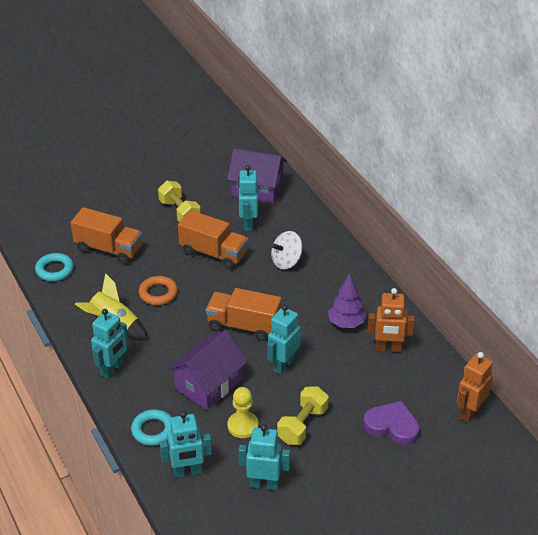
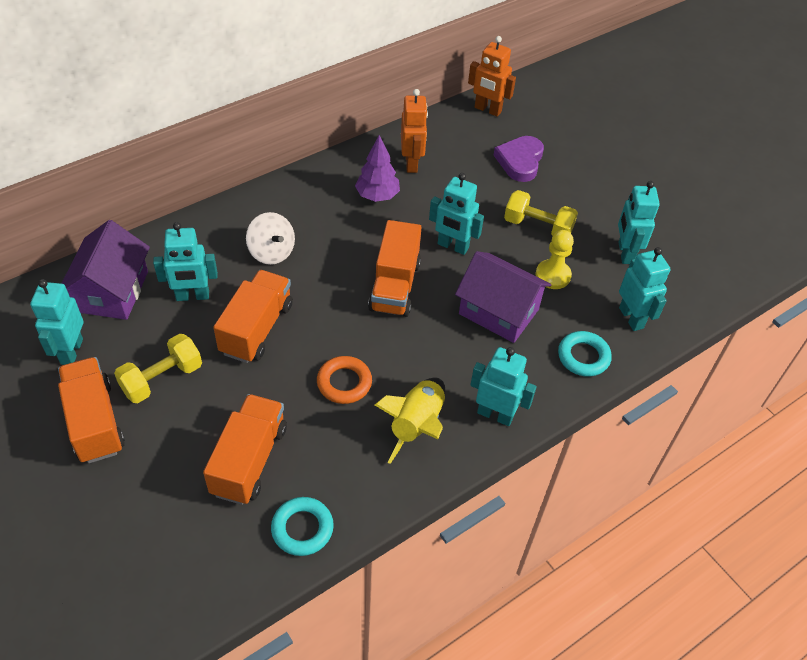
camera: 100 degrees left, 10 degrees up
none -> turquoise robot [30,279,84,365]
none -> orange truck [58,357,125,463]

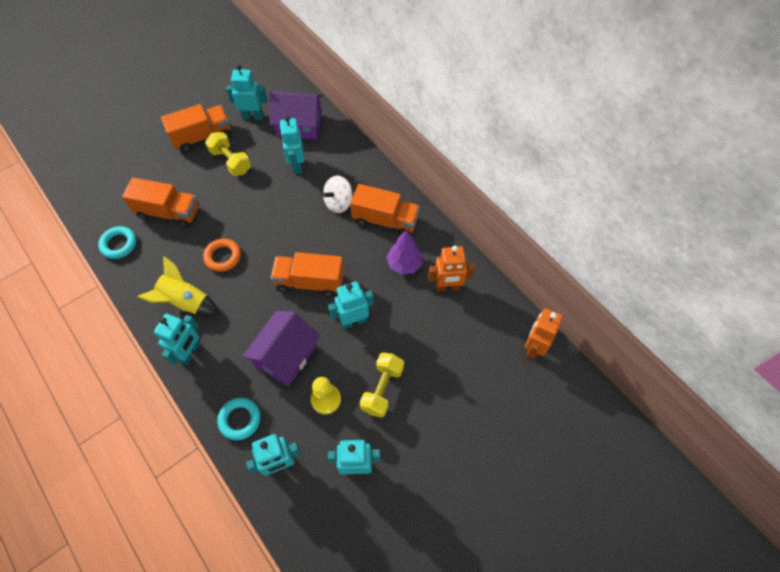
camera: 90 degrees right, 10 degrees up
orange truck [213,270,293,363] -> orange truck moved to [350,184,420,236]
turquoise robot [429,173,484,255] -> turquoise robot turned 45 degrees clockwise [328,281,374,329]
purple heart [494,136,544,182] -> none

